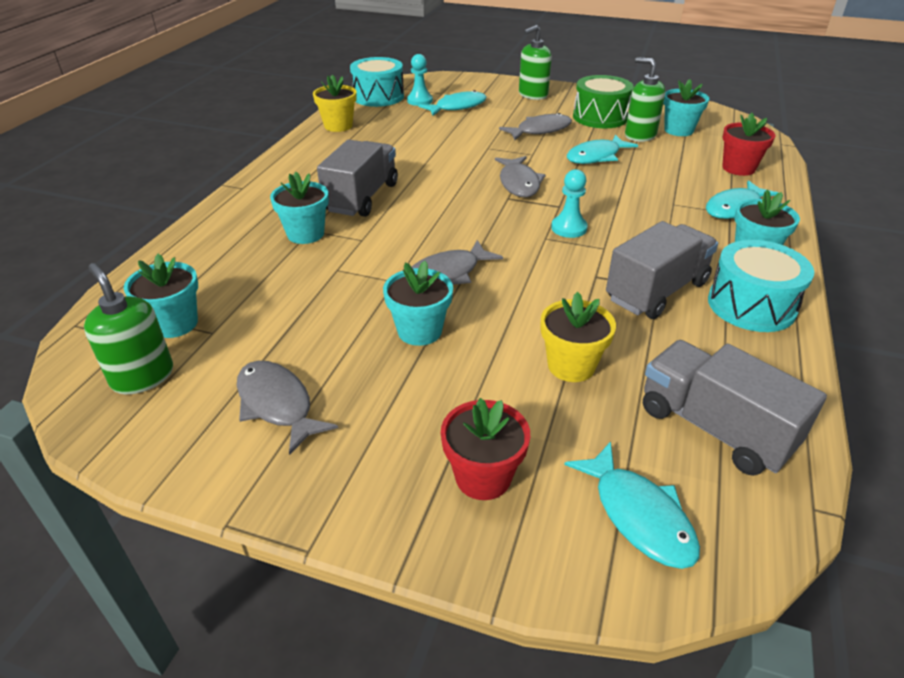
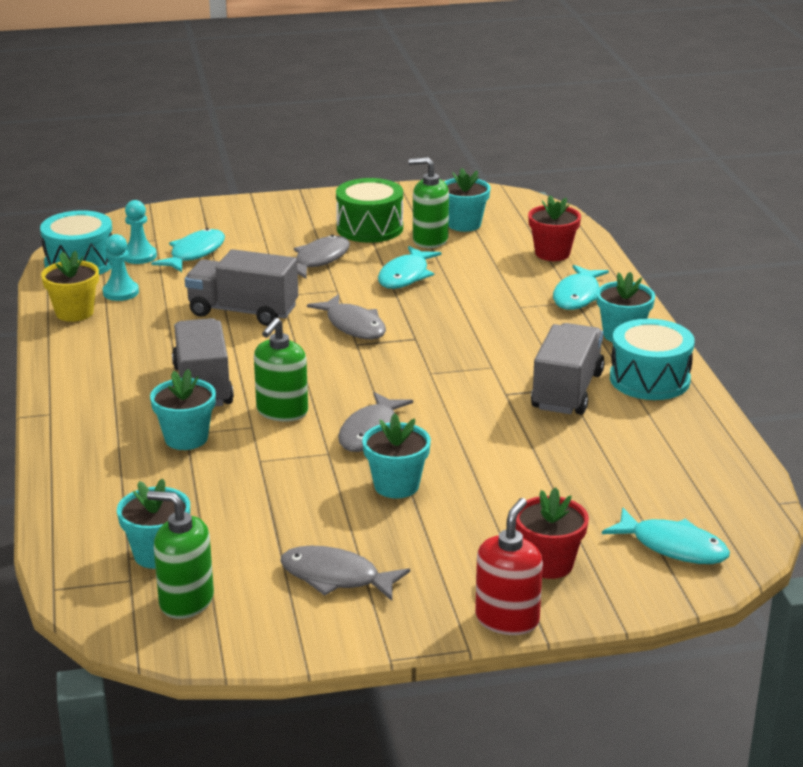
camera: 30 degrees left, 10 degrees down
green soap dispenser [519,25,552,100] -> green soap dispenser moved to [254,318,308,422]
yellow flower pot [541,292,616,382] -> none
turquoise pawn [551,169,588,238] -> turquoise pawn moved to [102,234,139,301]
grey truck [643,340,827,476] -> grey truck moved to [185,249,298,326]
none -> red soap dispenser [475,498,543,635]

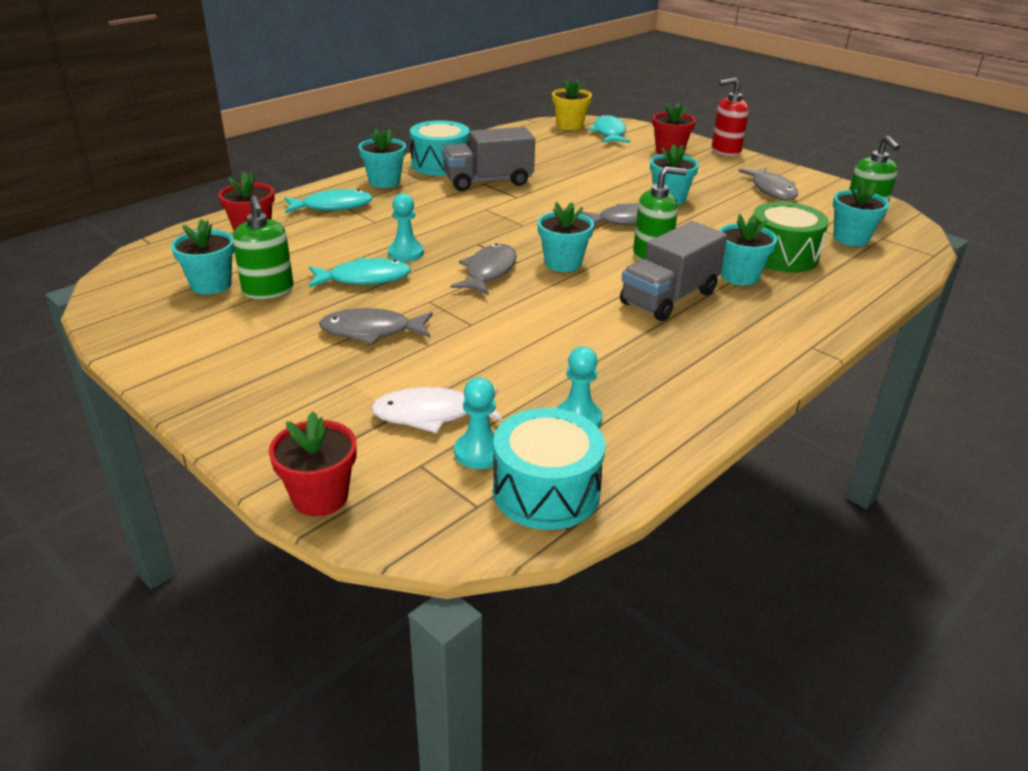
camera: 125 degrees left, 5 degrees up
yellow flower pot [41,251,99,322] -> yellow flower pot moved to [552,79,592,130]
turquoise fish [151,228,225,272] -> white fish [371,387,502,433]
grey truck [185,249,298,326] -> none
green drum [336,178,403,243] -> green drum moved to [753,202,829,272]
none -> red flower pot [269,411,357,516]
none -> turquoise pawn [388,193,424,261]
none -> turquoise flower pot [537,202,594,272]

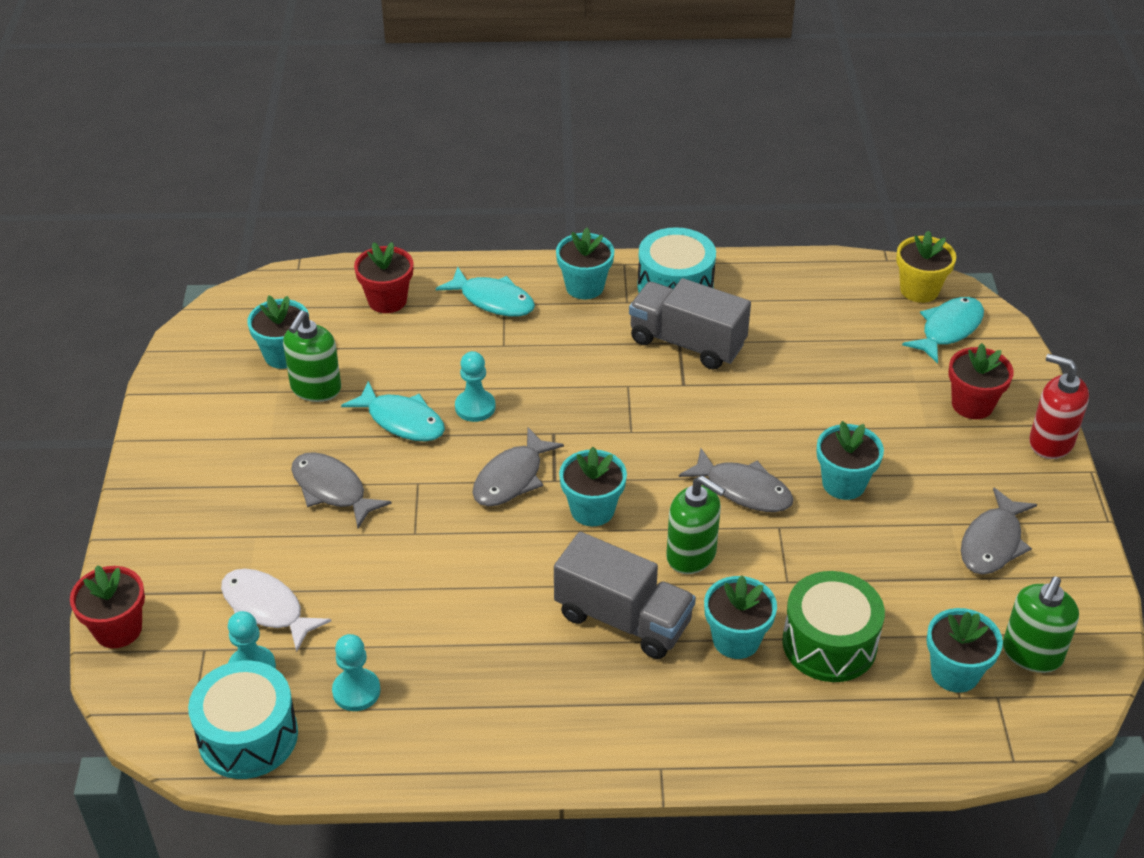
camera: 45 degrees right, 10 degrees up
grey fish [451,243,517,295] -> grey fish turned 150 degrees clockwise [472,428,564,507]
grey truck [620,221,727,321] -> grey truck turned 150 degrees counterclockwise [554,532,696,659]

